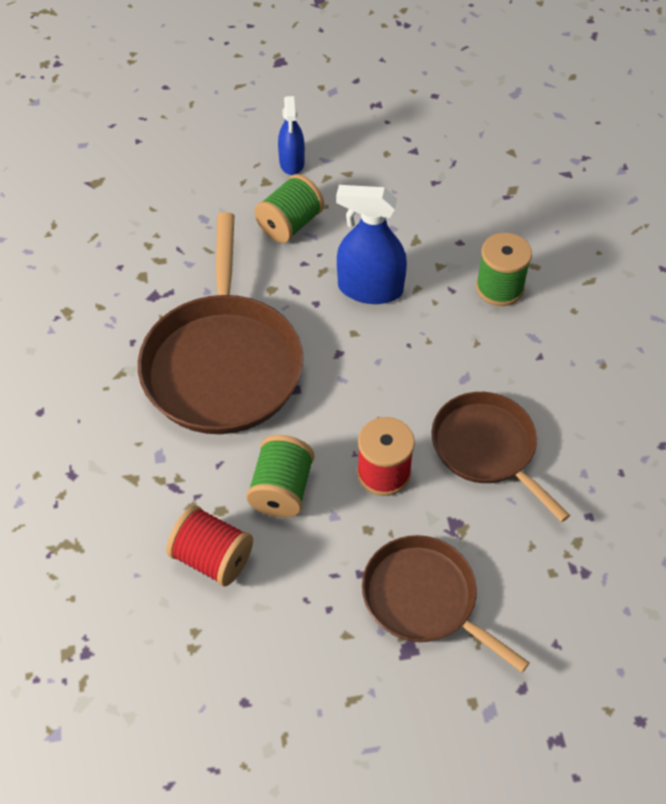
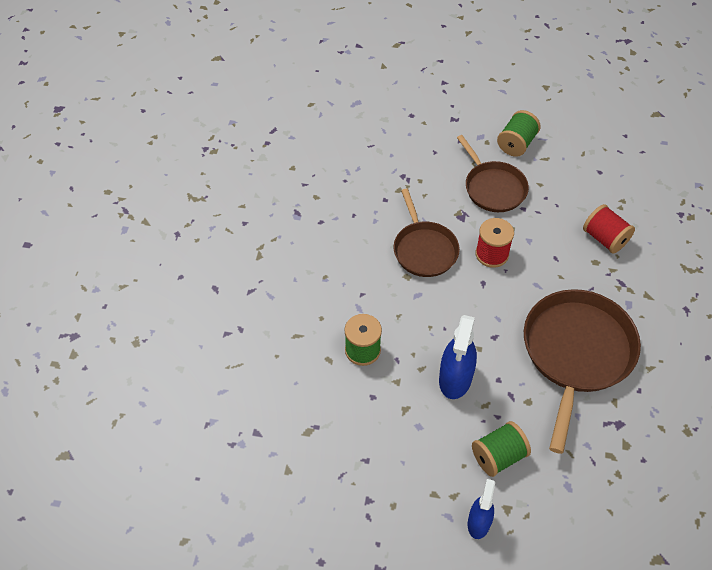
camera: 160 degrees left, 0 degrees up
green spool [246,435,314,518] -> green spool moved to [497,110,541,157]
blue spray bottle [336,185,407,304] -> blue spray bottle turned 75 degrees clockwise [439,315,477,399]

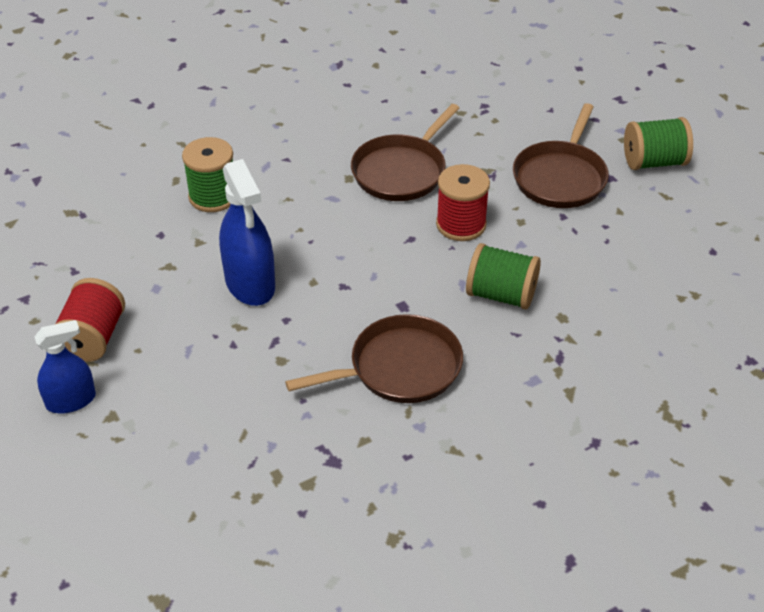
camera: 50 degrees right, 10 degrees down
blue spray bottle [439,315,477,399] -> blue spray bottle turned 90 degrees counterclockwise [219,159,275,306]
green spool [472,421,531,477] -> green spool moved to [466,243,541,309]
brown pan [524,289,641,454] -> brown pan [285,314,463,403], size x0.61
red spool [583,204,635,254] -> red spool moved to [56,278,125,362]

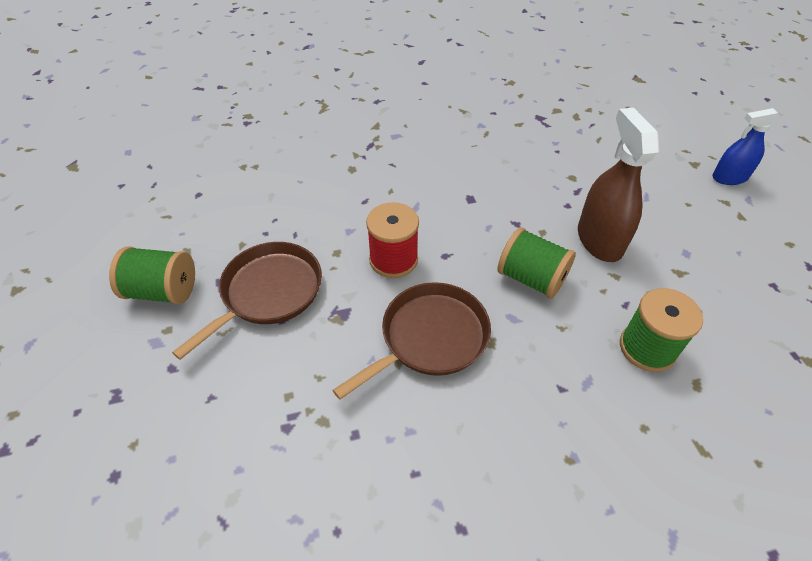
camera: 165 degrees left, 5 degrees up
red spool [56,278,125,362] -> none
blue spray bottle [219,159,275,306] -> brown spray bottle [578,108,659,262]
brown pan [285,314,463,403] -> none
green spool [466,243,541,309] -> green spool moved to [498,227,576,299]

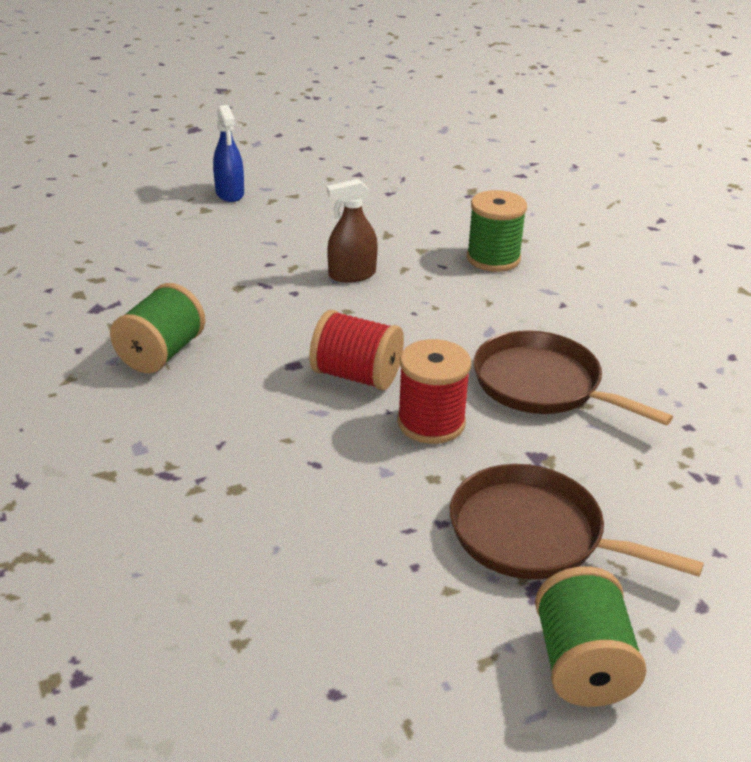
camera: 100 degrees left, 15 degrees down
green spool [498,227,576,299] -> green spool moved to [110,283,205,373]
brown spray bottle [578,108,659,262] -> brown spray bottle [327,179,378,282], size x0.64
none -> red spool [309,310,404,390]

